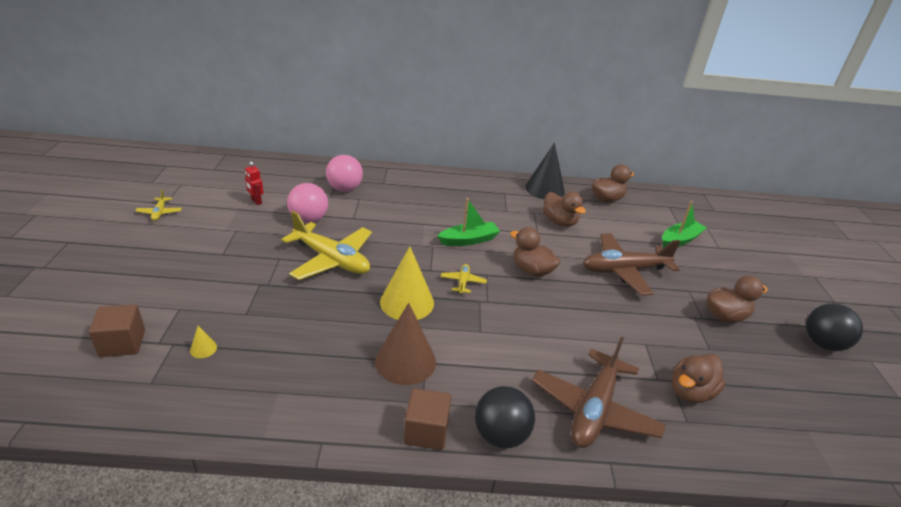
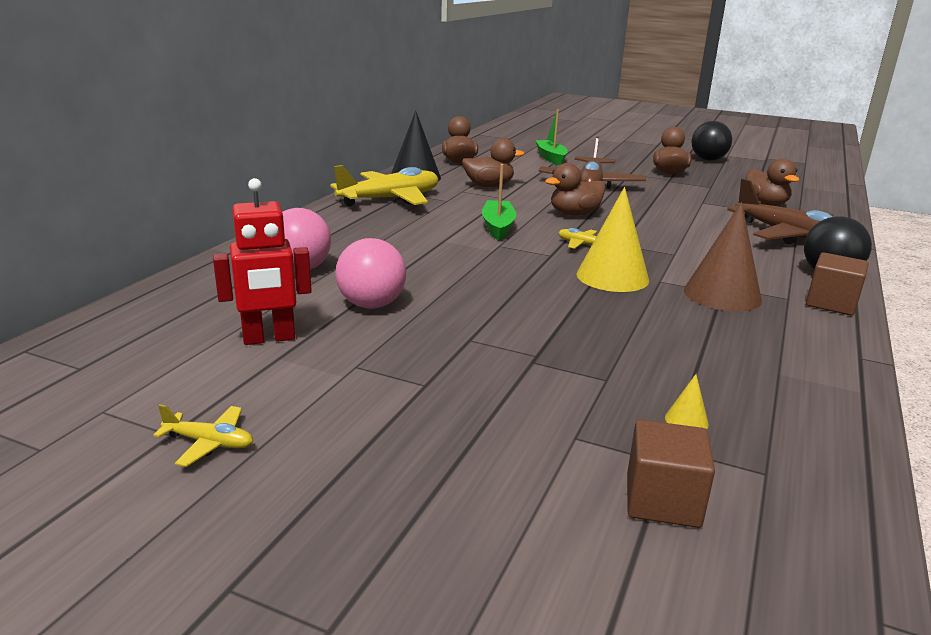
camera: 65 degrees left, 10 degrees down
red robot [245,162,264,205] -> red robot [213,178,312,345], size x1.84
yellow plane [281,211,372,280] -> yellow plane moved to [330,165,438,207]

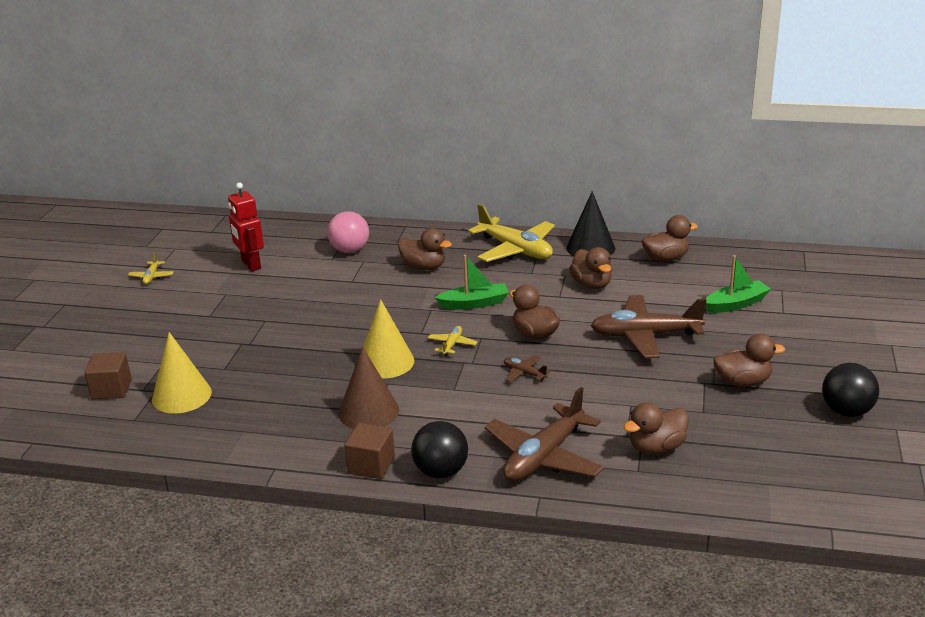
camera: 80 degrees right, 5 degrees up
pink ball [336,238,406,309] -> none
yellow cone [665,374,709,429] -> yellow cone [152,332,212,414], size x2.44
none -> brown duck [398,228,452,270]
none -> brown plane [504,355,551,382]

